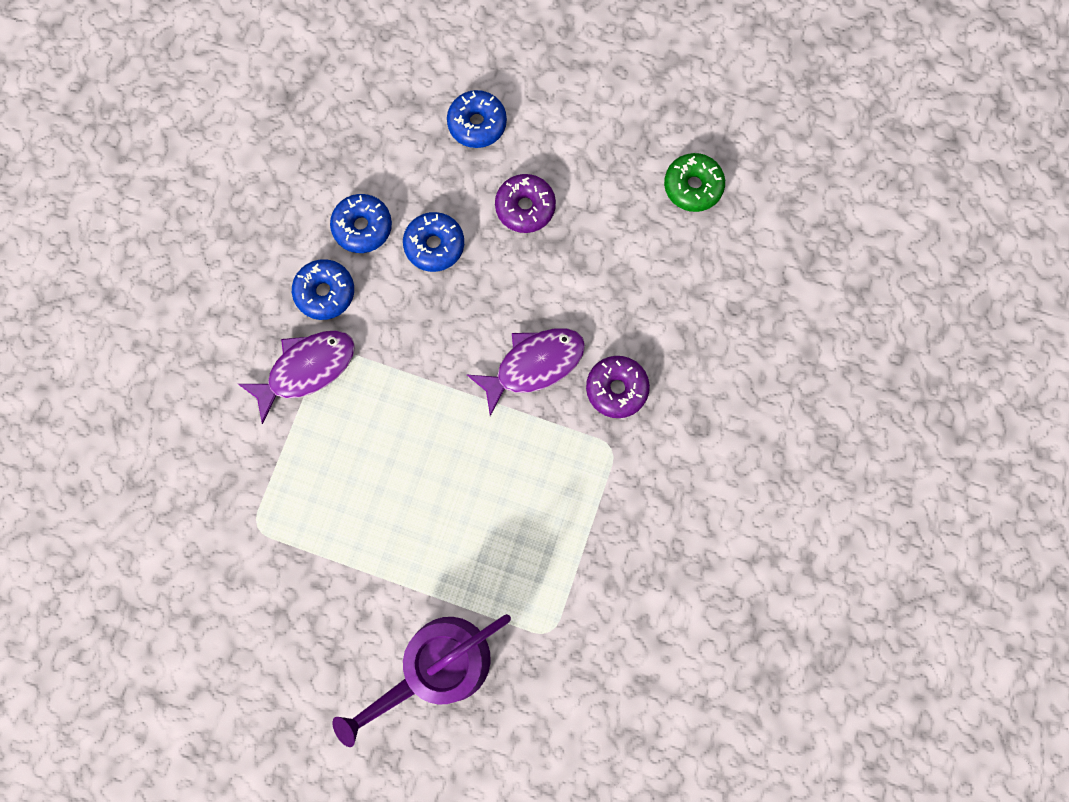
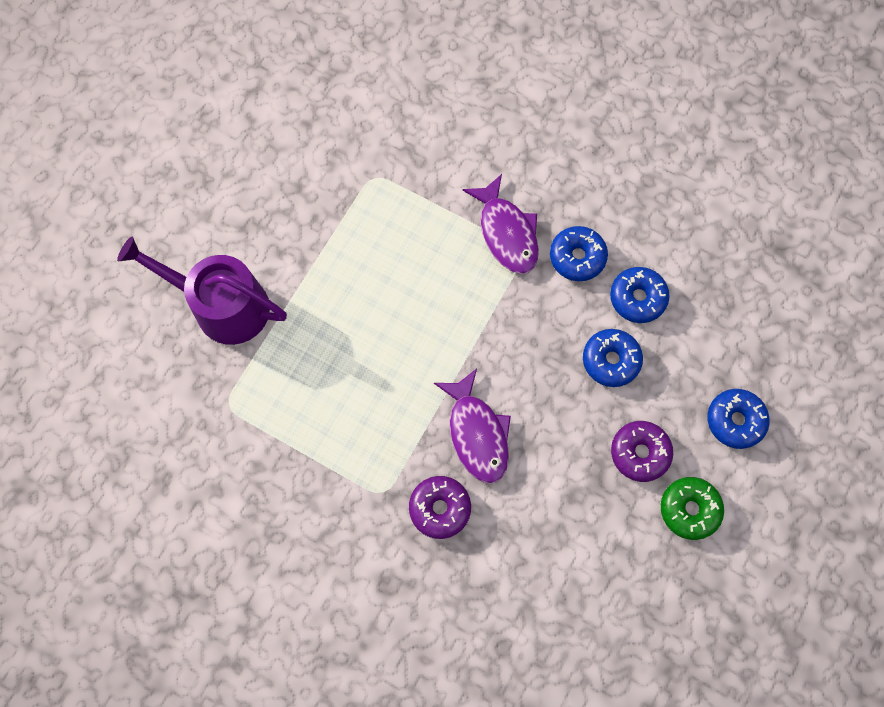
camera: 100 degrees right, 5 degrees down
purple watering can [333,614,511,747] -> purple watering can turned 45 degrees counterclockwise [117,237,287,345]
green donut [664,153,725,212] -> green donut moved to [661,477,724,540]

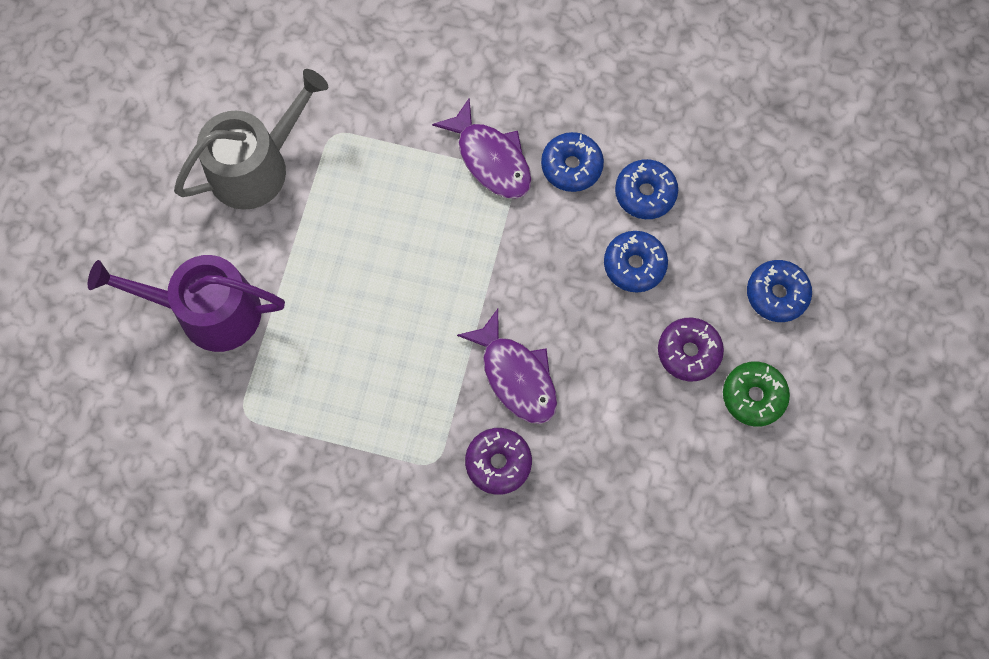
camera: 15 degrees left, 0 degrees up
none -> grey watering can [174,69,328,210]

